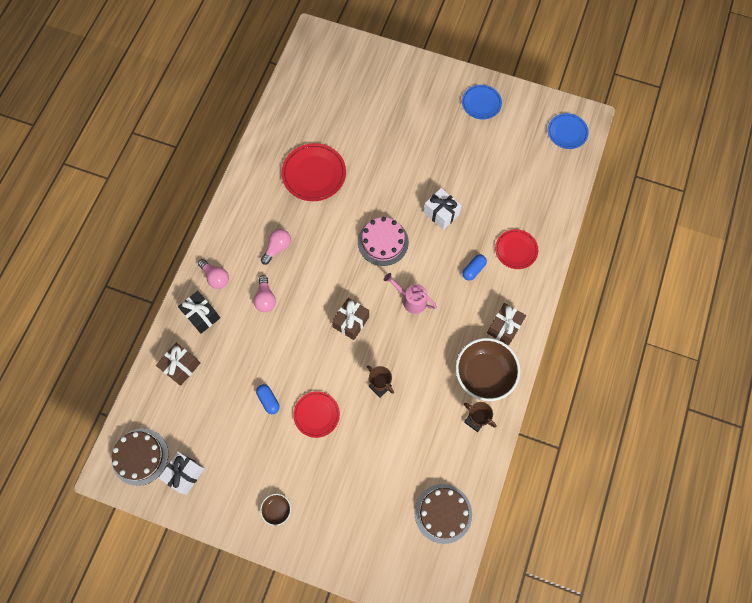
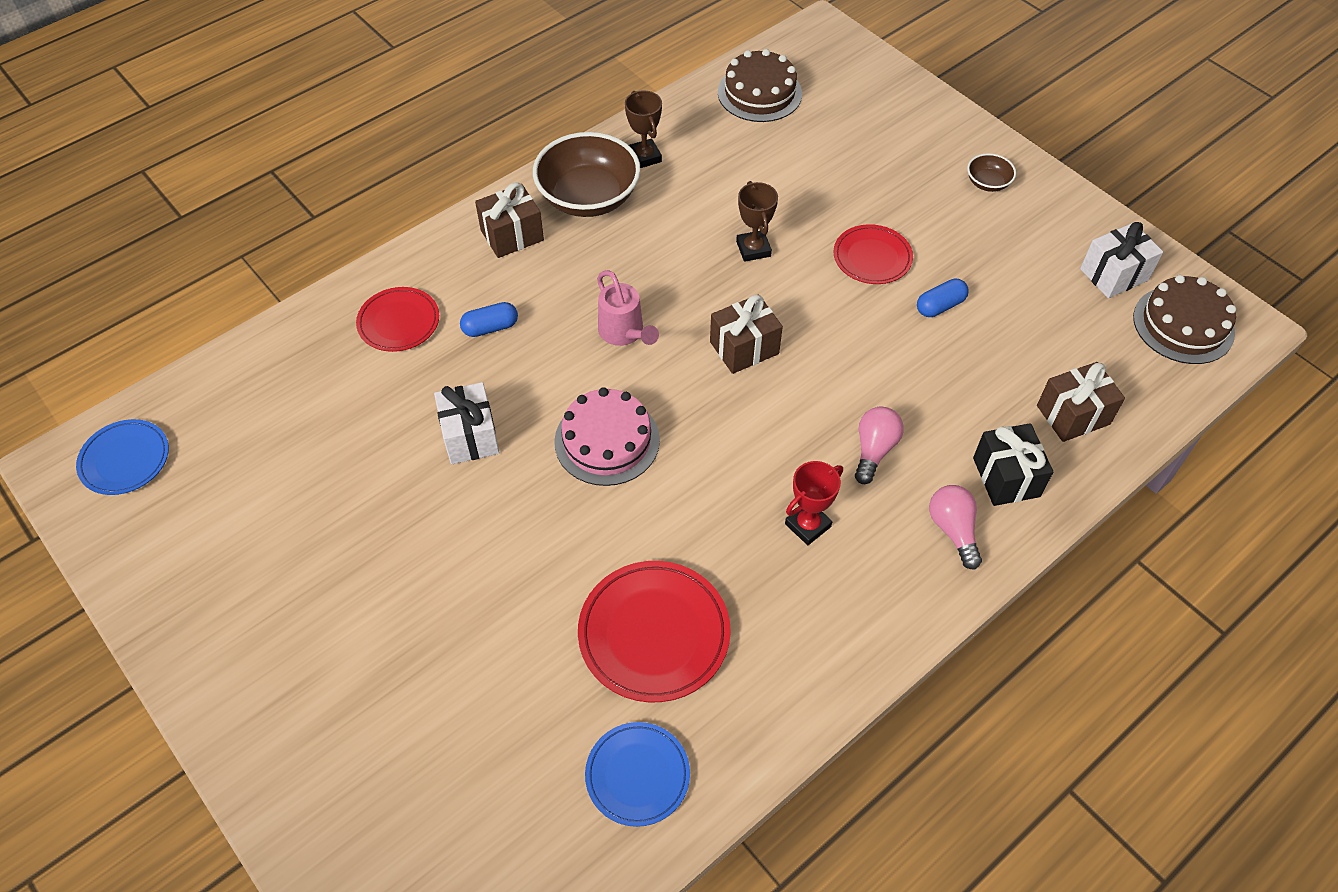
camera: 150 degrees left, 15 degrees down
blue capsule [256,384,280,414] -> blue capsule turned 60 degrees clockwise [917,279,969,317]
pink light bulb [261,229,291,265] -> red trophy [785,461,843,545]
blue plate [462,85,502,120] -> blue plate moved to [585,722,690,827]

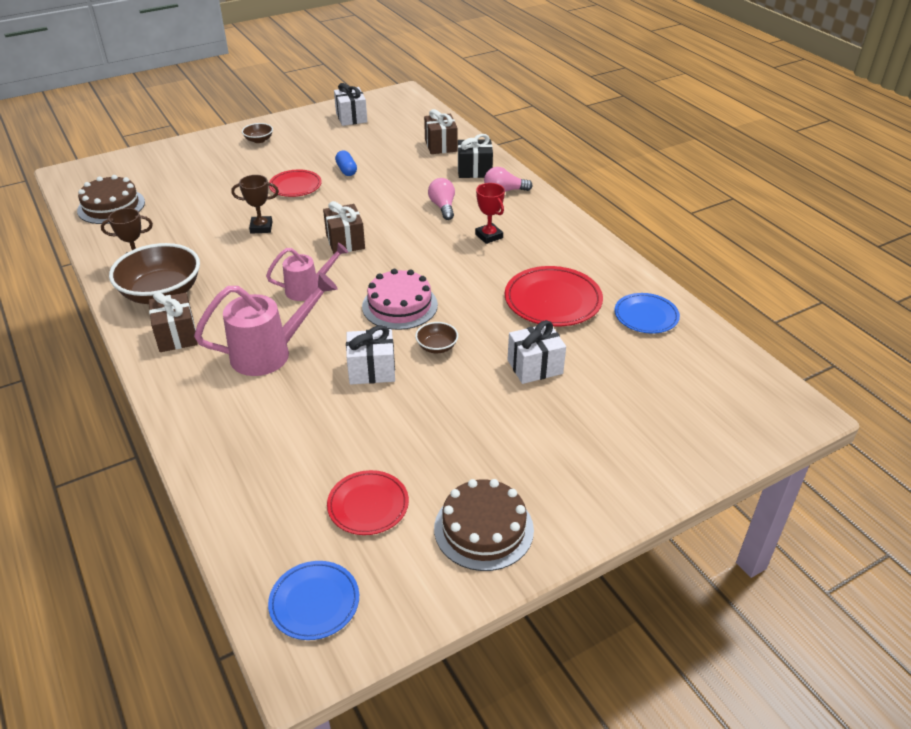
camera: 80 degrees left, 15 degrees down
red plate [356,287,439,352] -> red plate moved to [327,470,409,535]
blue capsule [460,302,518,337] -> pink watering can [194,272,337,376]
pink light bulb [855,406,904,484] -> pink light bulb turned 45 degrees clockwise [428,178,455,220]
brown cake [1133,275,1236,364] -> brown cake moved to [434,479,534,571]
none -> brown bowl [415,322,458,353]
none -> white gift [508,320,566,384]

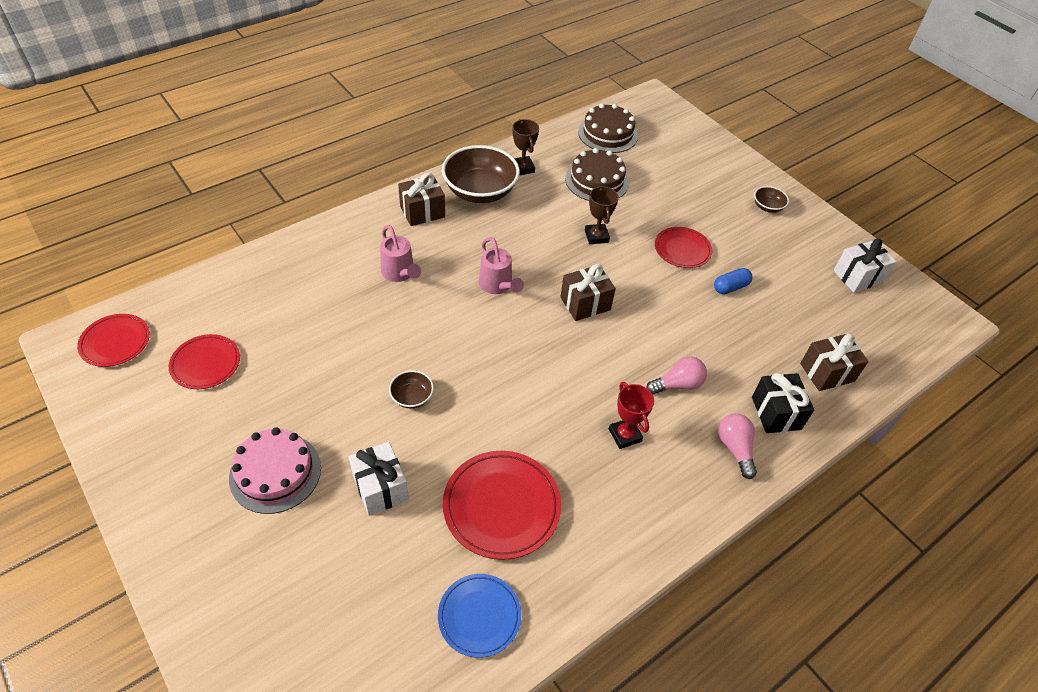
camera: 80 degrees right, 10 degrees up
pink watering can [194,272,337,376] -> pink watering can [380,225,421,282], size x0.64
blue plate [268,561,359,640] -> red plate [77,314,150,367]
white gift [346,325,395,385] -> none
pink cake [362,269,438,330] -> pink cake moved to [229,428,321,514]
brown cake [434,479,534,571] -> brown cake moved to [565,148,629,201]
red trophy [475,183,505,244] -> red trophy turned 75 degrees counterclockwise [609,382,654,449]

